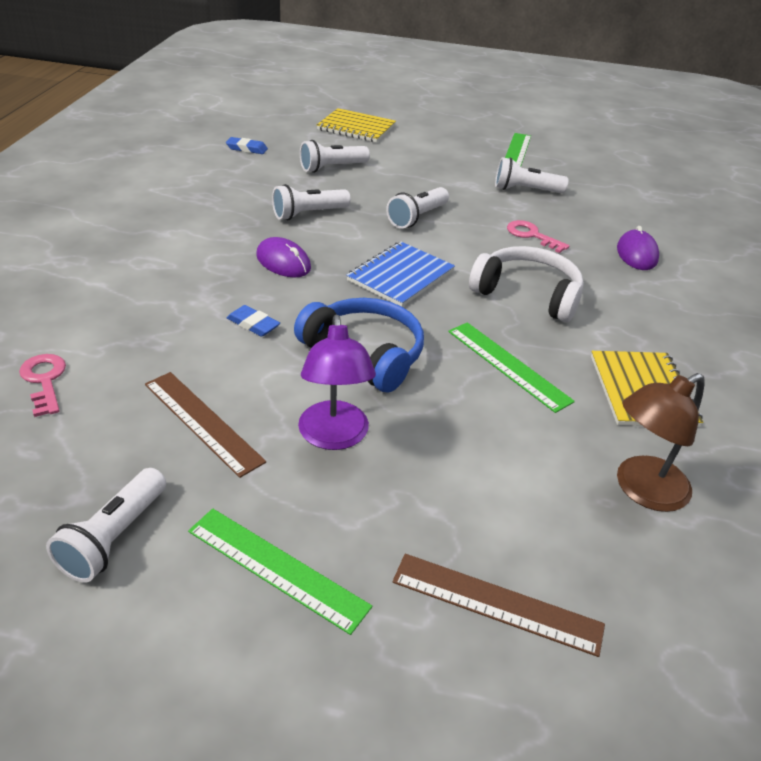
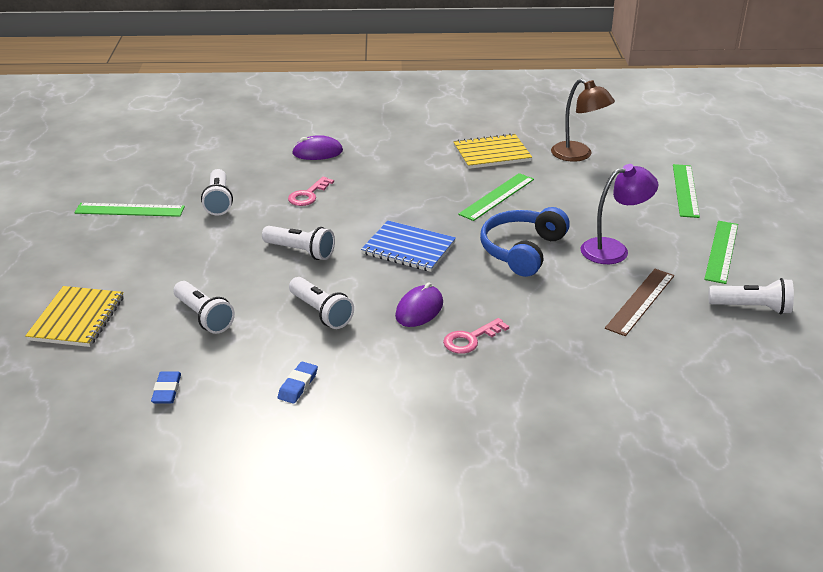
camera: 100 degrees left, 5 degrees down
pink key [19,354,66,417] -> pink key moved to [443,318,509,354]
blue eraser [227,305,280,337] -> blue eraser moved to [278,361,318,403]
brown ruler [393,554,605,657] -> green ruler [673,164,700,218]
white headphones [469,246,584,322] -> none

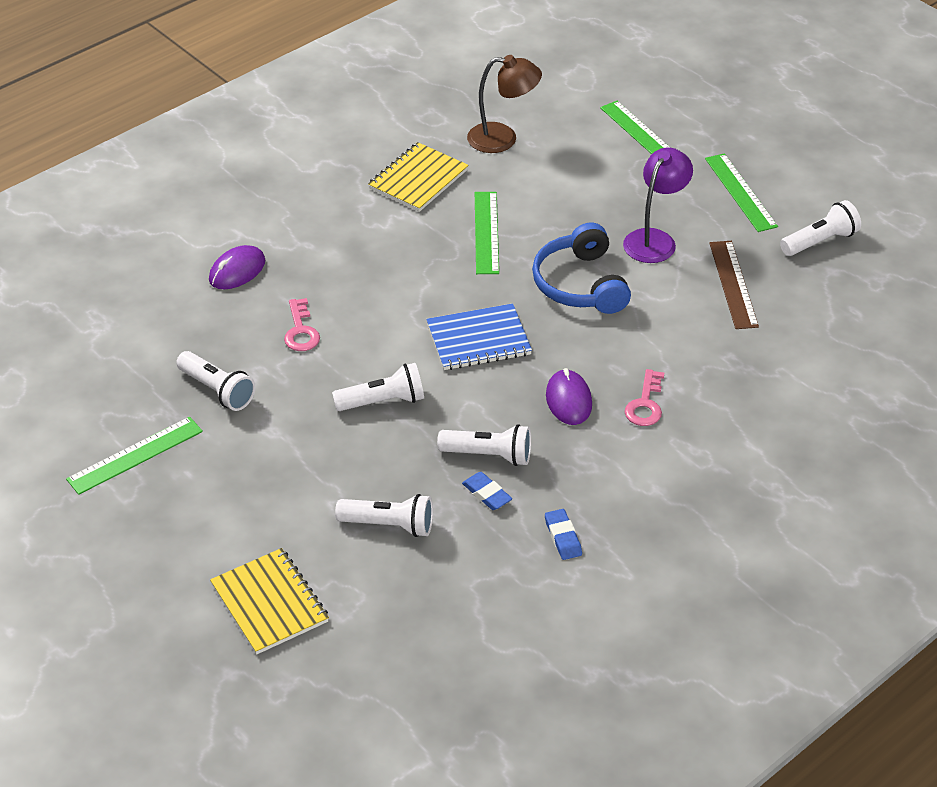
camera: 40 degrees left, 10 degrees up
blue eraser [151,371,181,403] -> blue eraser moved to [462,472,512,510]

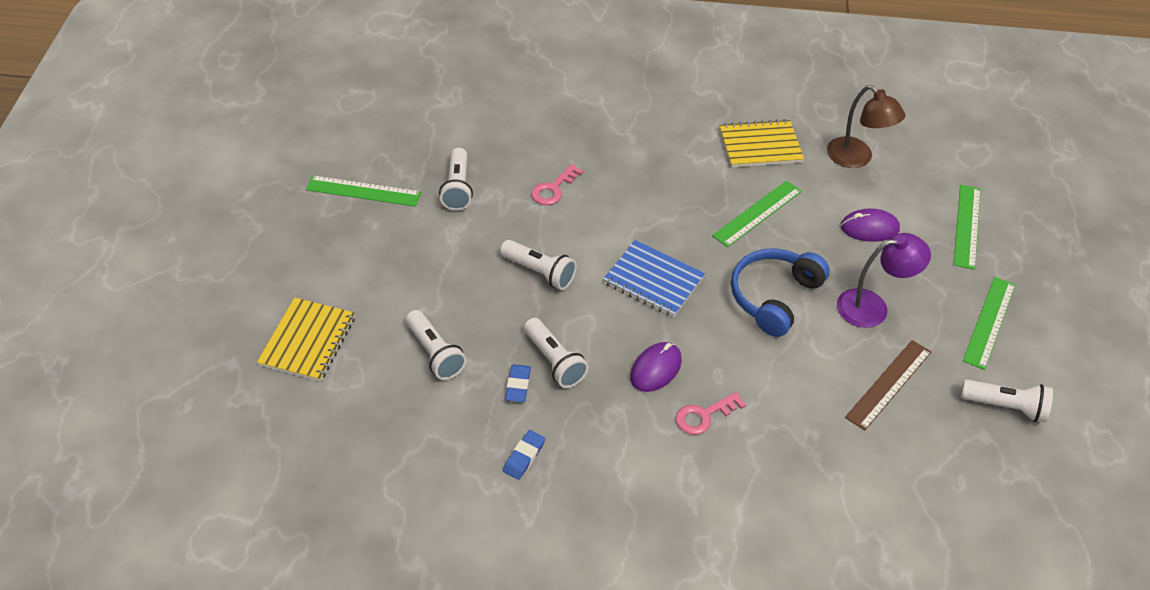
camera: 45 degrees right, 5 degrees up
purple mouse [209,245,265,289] -> purple mouse moved to [841,208,900,242]

